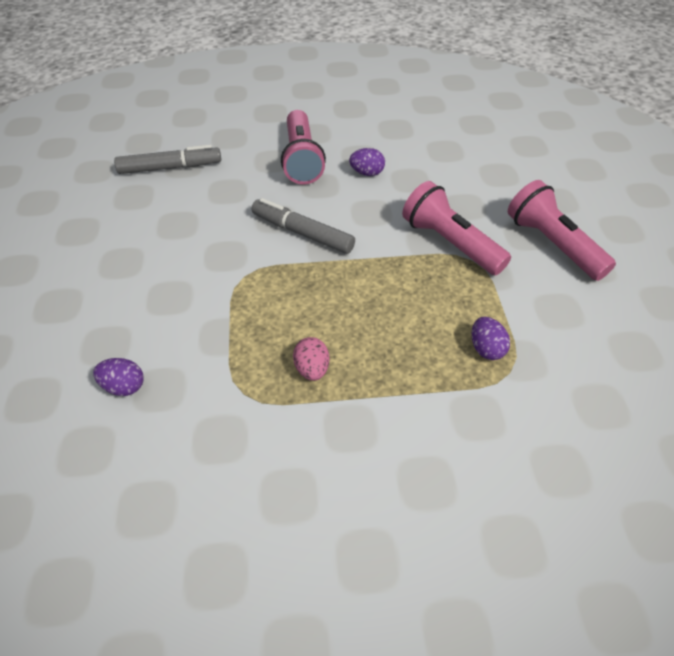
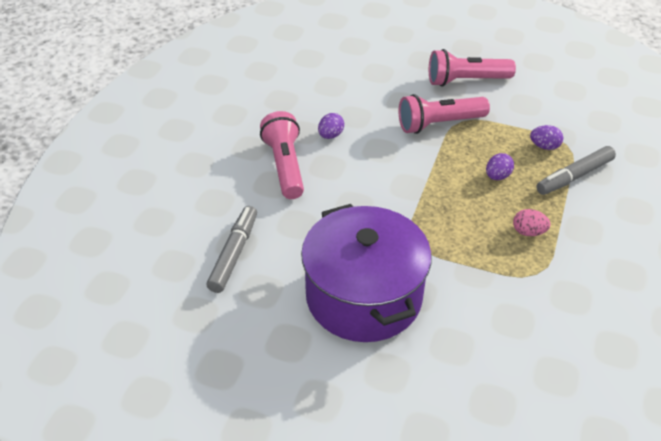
camera: 65 degrees left, 5 degrees down
purple egg [93,358,143,396] -> purple egg moved to [486,153,514,180]
grey marker [252,198,355,254] -> grey marker moved to [536,146,616,195]
pink flashlight [281,110,326,184] -> pink flashlight turned 120 degrees counterclockwise [260,111,304,199]
none -> purple pot [301,204,432,342]

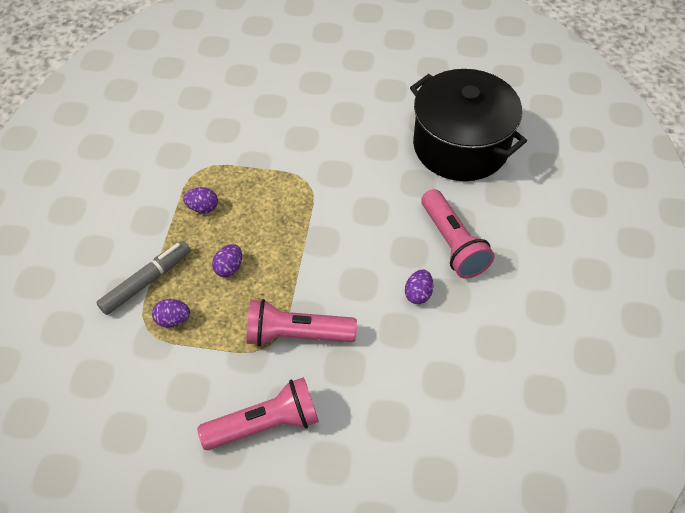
camera: 170 degrees right, 10 degrees up
grey marker [206,206,257,293] -> black pot [410,69,527,181]
purple pot [301,204,432,342] -> none
pink flashlight [398,94,490,134] -> pink flashlight turned 150 degrees counterclockwise [246,299,357,347]
pink egg [513,209,551,236] -> purple egg [183,187,218,213]

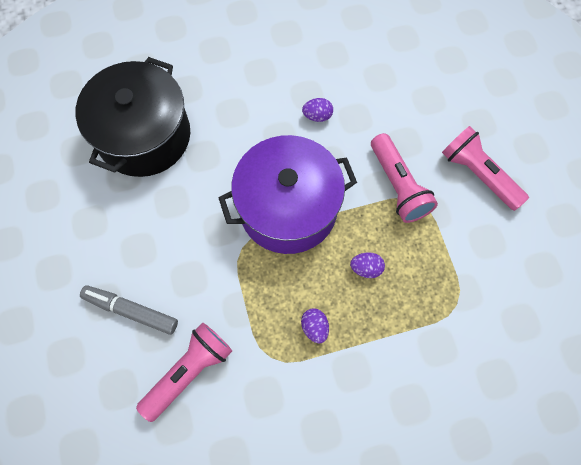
camera: 115 degrees left, 15 degrees up
grey marker [96,241,191,315] -> grey marker moved to [80,285,178,335]
purple egg [152,299,190,328] -> none
pink flashlight [421,189,494,279] -> pink flashlight moved to [136,323,232,422]
none -> purple pot [219,135,357,254]

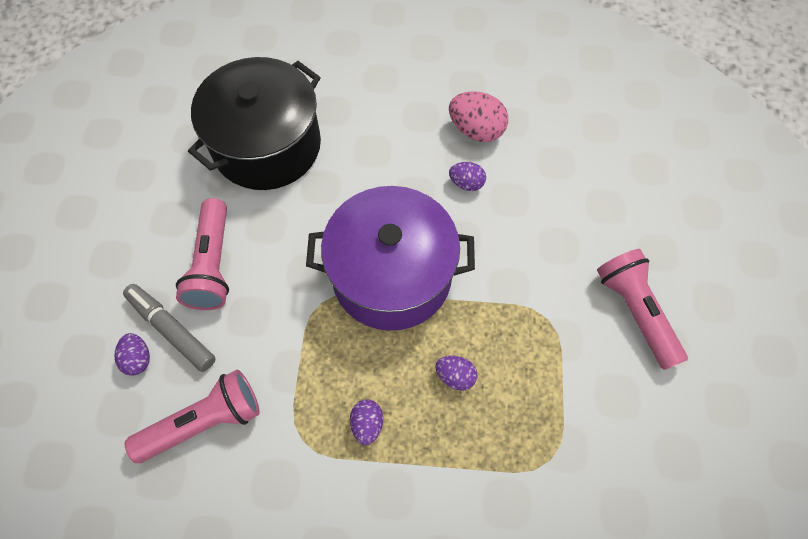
camera: 20 degrees right, 5 degrees down
pink flashlight [371,133,438,223] -> pink flashlight moved to [176,198,229,310]
none -> purple egg [115,333,150,376]
none -> pink egg [449,91,508,142]

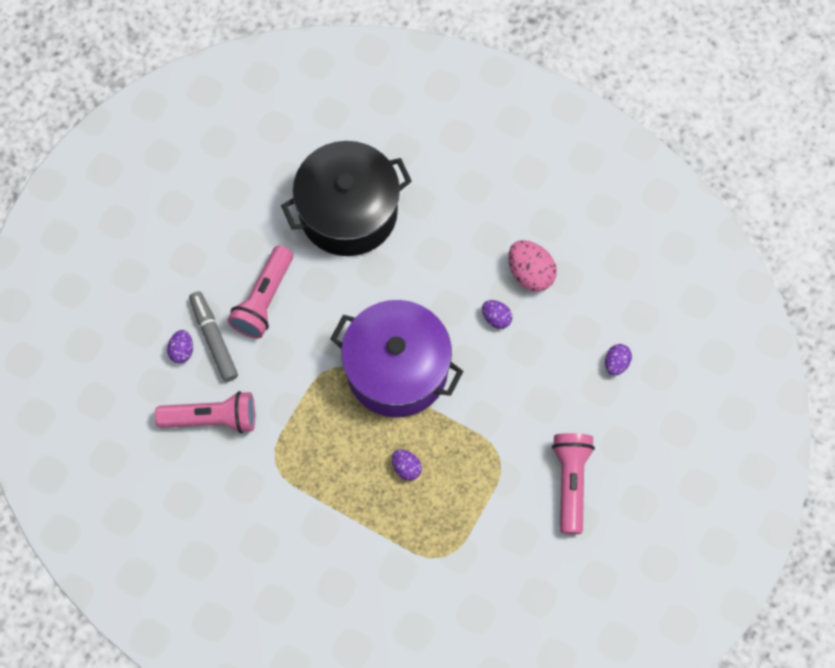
camera: 25 degrees right, 5 degrees up
purple egg [350,399,383,445] -> purple egg moved to [605,344,632,375]

